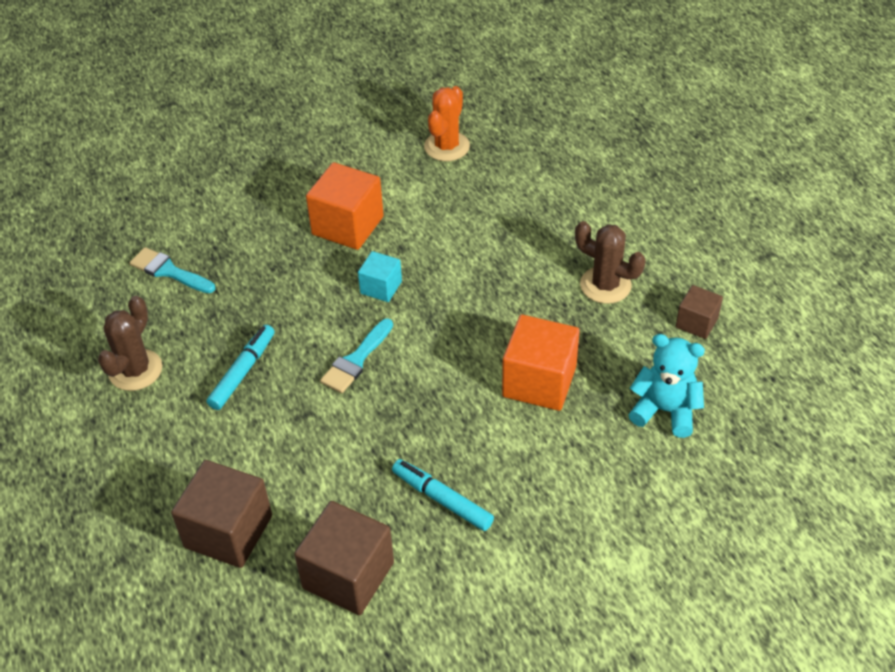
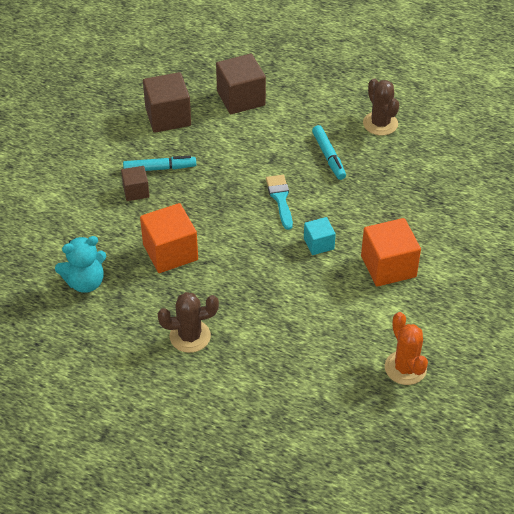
camera: 135 degrees right, 0 degrees up
turquoise brush [129,247,215,293] -> none
brown cube [676,285,723,339] -> brown cube moved to [121,166,149,201]

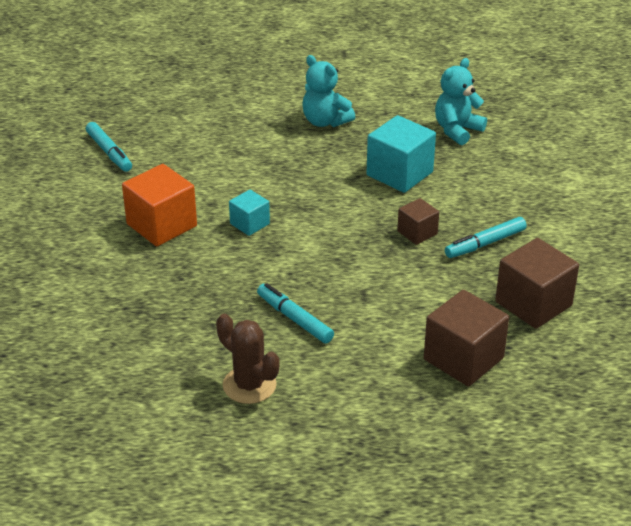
camera: 155 degrees right, 10 degrees down
brown cube [121,166,149,201] -> brown cube moved to [397,198,439,245]
orange cube [140,203,198,273] -> turquoise cube [367,115,436,193]
brown cactus [158,292,219,353] -> turquoise teddy bear [302,55,355,127]
turquoise brush [266,175,293,230] -> none
orange cactus [385,312,428,385] -> turquoise marker [86,122,132,172]

